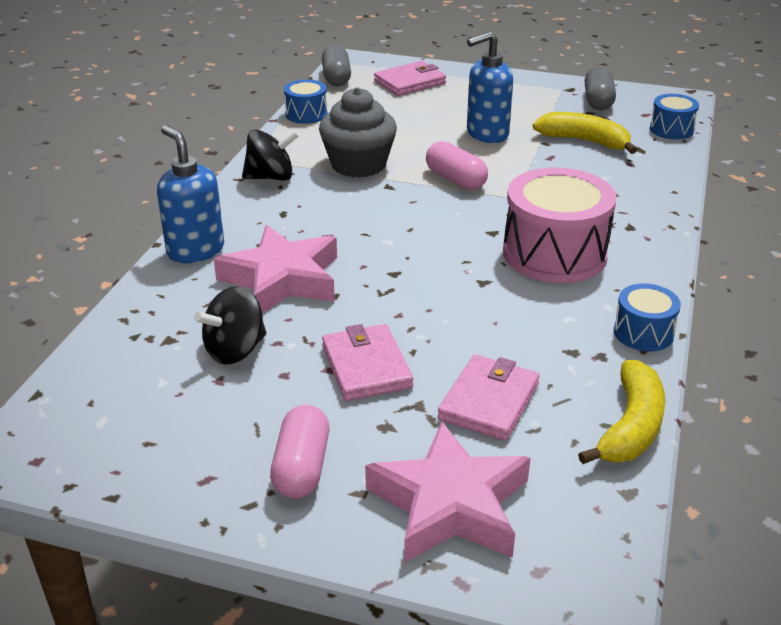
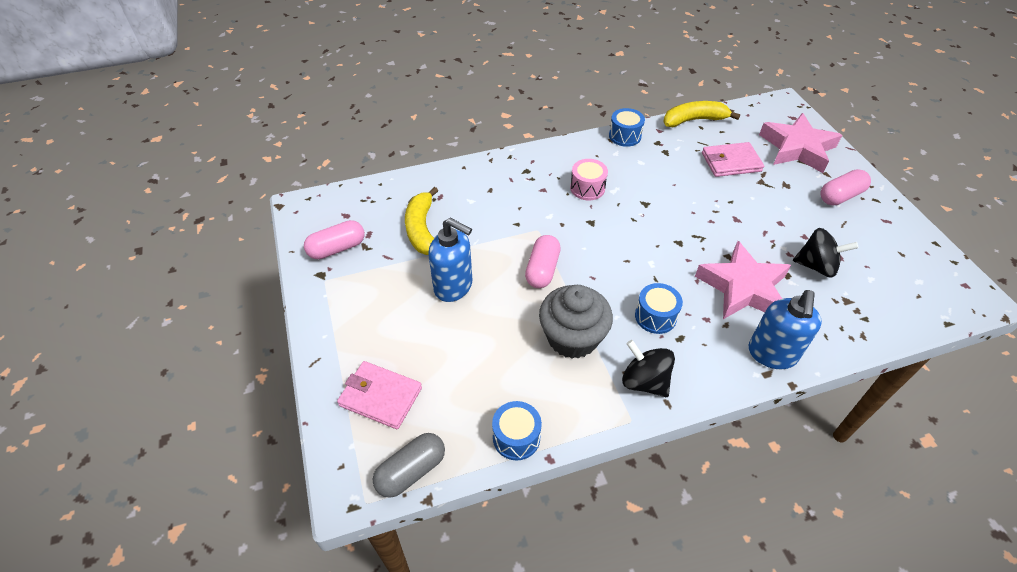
camera: 125 degrees left, 15 degrees up
pink wallet [322,324,413,401] -> none
pink drum [503,168,616,283] -> pink drum [570,159,608,200], size x0.51
grey capsule [585,66,616,110] -> pink capsule [304,220,365,259]
blue drum [650,94,699,139] -> blue drum moved to [635,283,683,334]

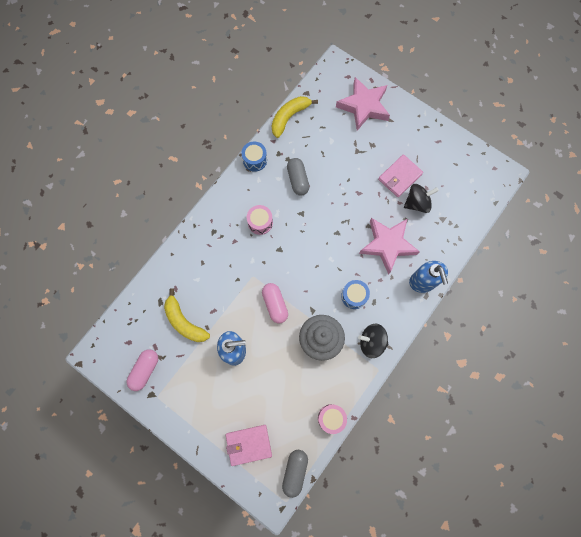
camera: 35 degrees left, 25 degrees up
blue drum [492,401,542,460] -> pink drum [318,404,347,434]
pink wallet [702,142,764,177] -> pink wallet moved to [378,154,423,197]
pink capsule [821,169,871,206] -> none
none -> grey capsule [287,158,310,195]

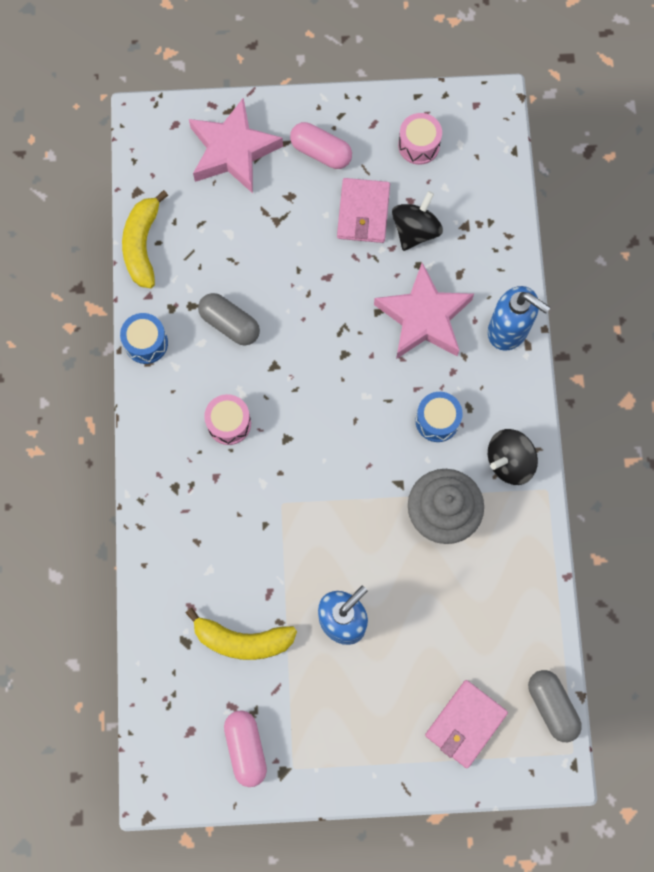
camera: 40 degrees left, 0 degrees up
pink capsule [262,283,288,324] -> pink capsule moved to [290,122,352,169]
pink drum [318,404,347,434] -> pink drum moved to [398,113,442,165]

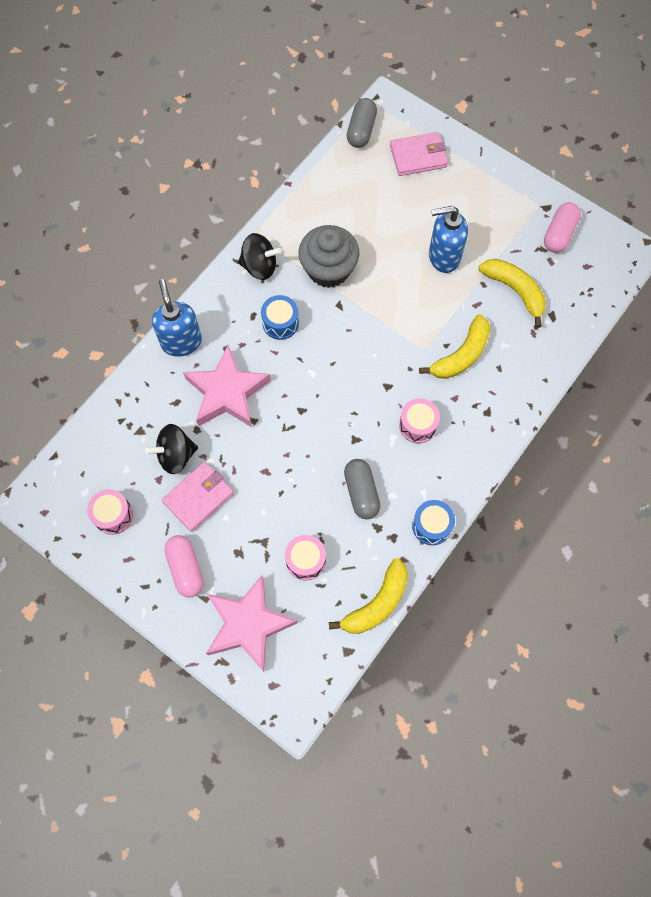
camera: 140 degrees left, 5 degrees down
none -> pink drum [285,535,326,580]
none -> yellow banana [419,314,490,379]

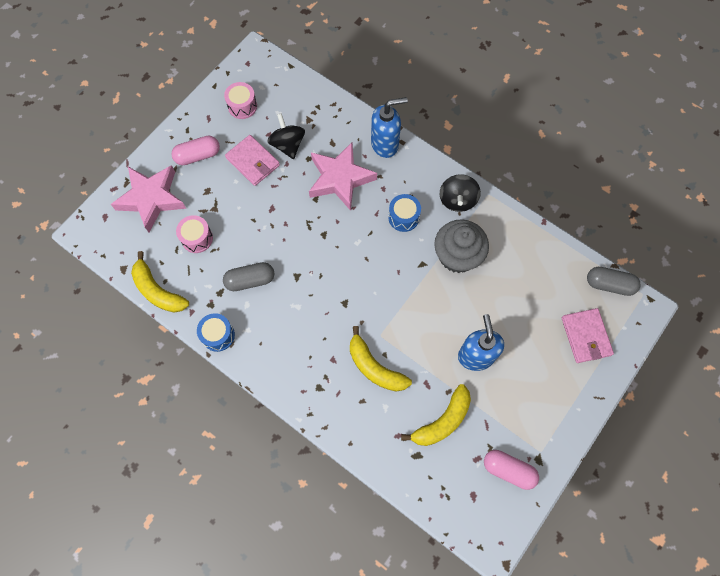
camera: 90 degrees right, 0 degrees up
pink drum [399,398,440,443] -> none

